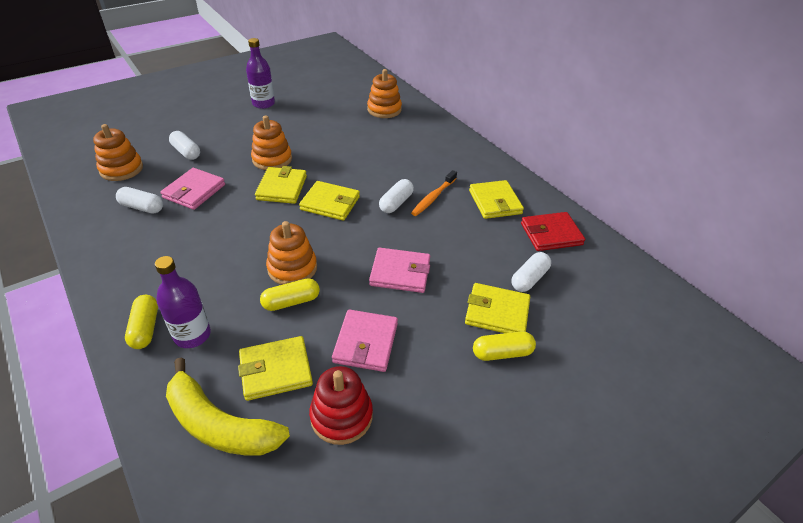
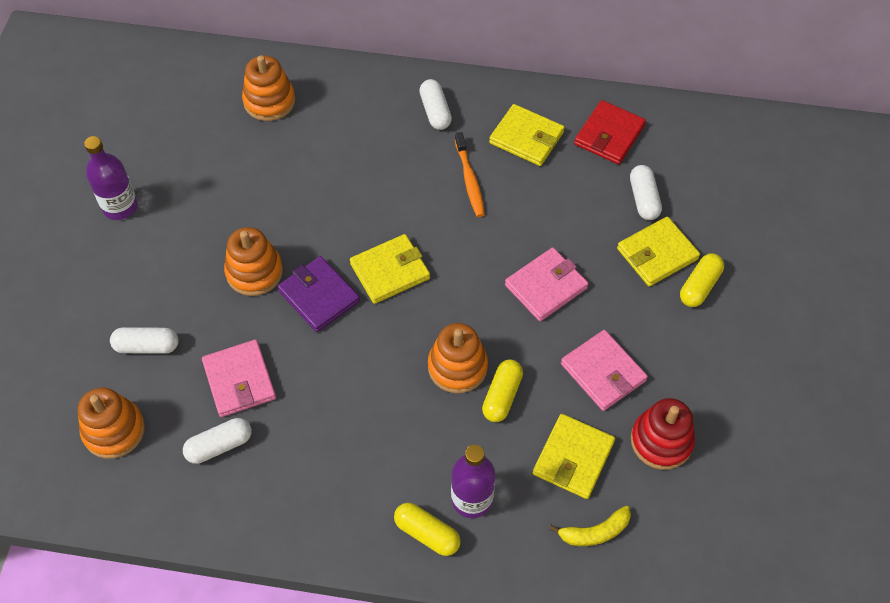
camera: 45 degrees left, 15 degrees up
yellow banana [166,358,290,456] -> yellow banana [549,506,631,546], size x0.53
yellow wallet [255,166,307,204] -> purple wallet [277,256,360,332]
white capsule [379,179,414,213] -> white capsule moved to [419,79,452,130]

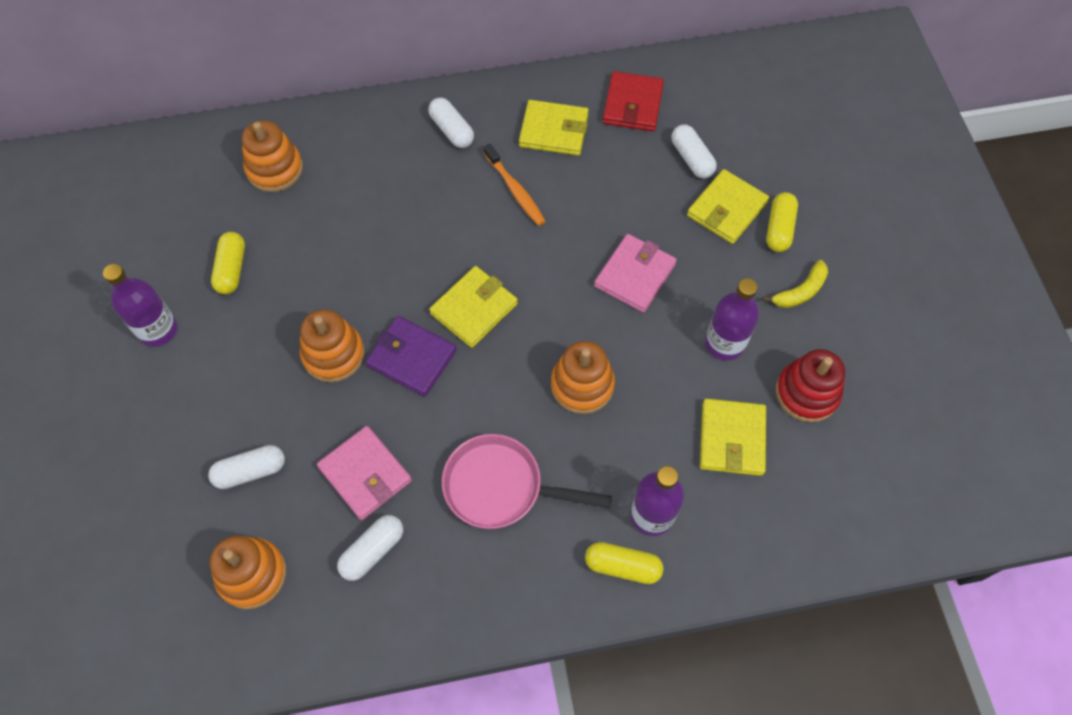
camera: 20 degrees left, 5 degrees up
yellow capsule [482,359,523,422] -> yellow capsule moved to [211,232,245,294]
yellow banana [549,506,631,546] -> yellow banana moved to [763,260,828,308]
pink wallet [561,330,648,411] -> purple bottle [705,278,759,361]
none -> pink pan [442,434,612,529]

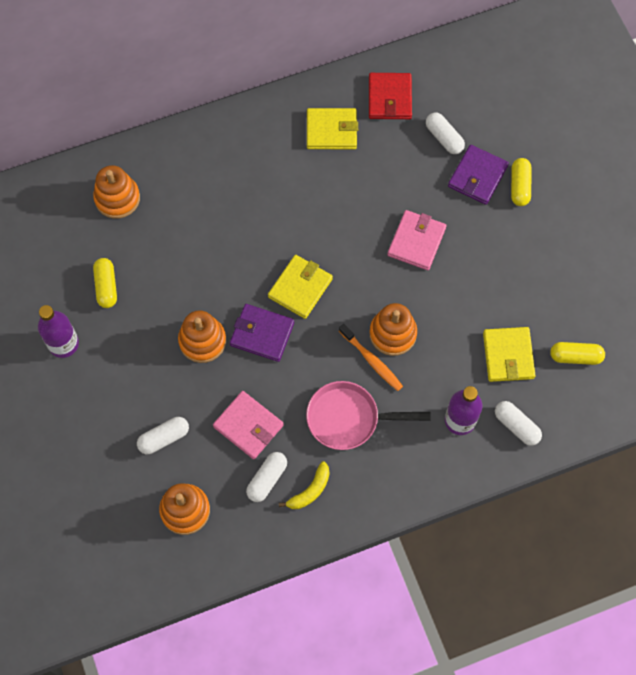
camera: 10 degrees left, 5 degrees up
white capsule [428,97,474,148] -> white capsule moved to [495,401,542,446]
orange toothbrush [484,144,546,226] -> orange toothbrush moved to [339,324,403,391]
yellow capsule [585,542,663,584] -> yellow capsule moved to [550,342,605,365]
yellow wallet [687,169,769,244] -> purple wallet [448,145,509,205]
purple bottle [705,278,759,361] -> none
yellow banana [763,260,828,308] -> yellow banana moved to [279,461,330,509]
red stacking toy [776,349,845,422] -> none

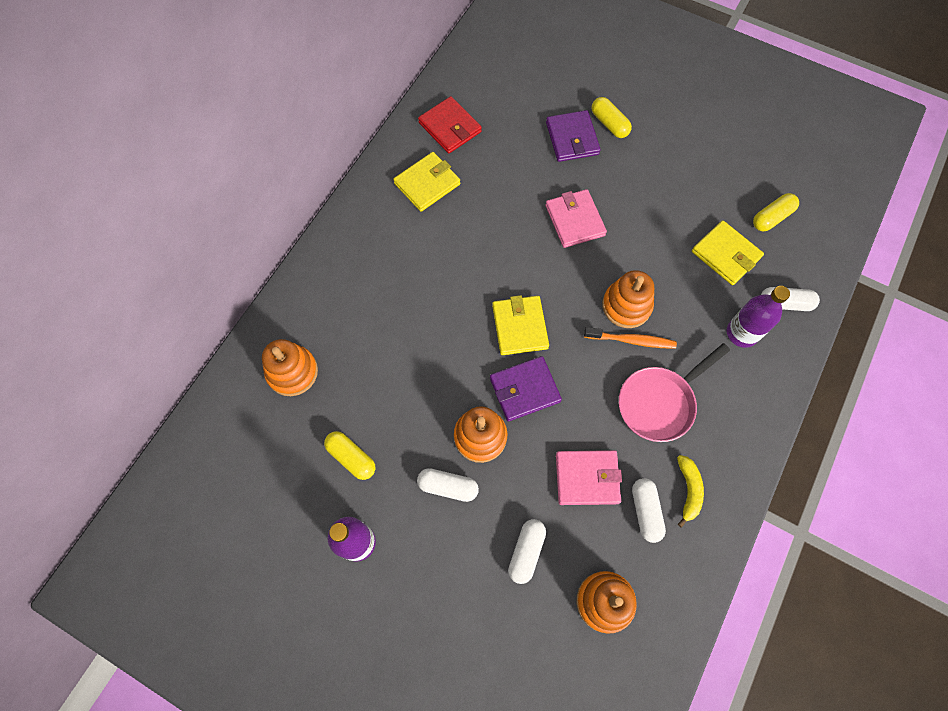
camera: 40 degrees left, 0 degrees up
white capsule [426,113,465,154] -> white capsule moved to [417,468,479,502]

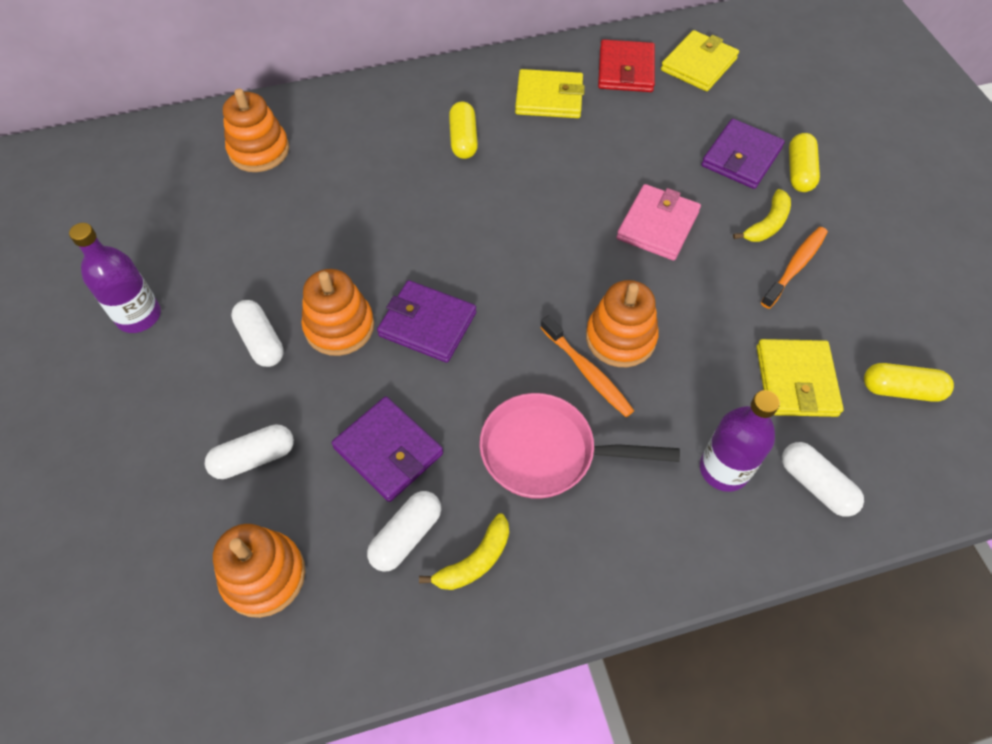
camera: 45 degrees right, 10 degrees down
yellow capsule [324,431,375,480] -> yellow capsule moved to [449,101,478,159]
yellow wallet [492,295,549,355] -> yellow wallet moved to [661,30,739,91]
pink wallet [556,450,622,505] -> purple wallet [332,396,443,502]
none -> yellow banana [733,189,791,242]
none -> orange toothbrush [761,227,828,309]

